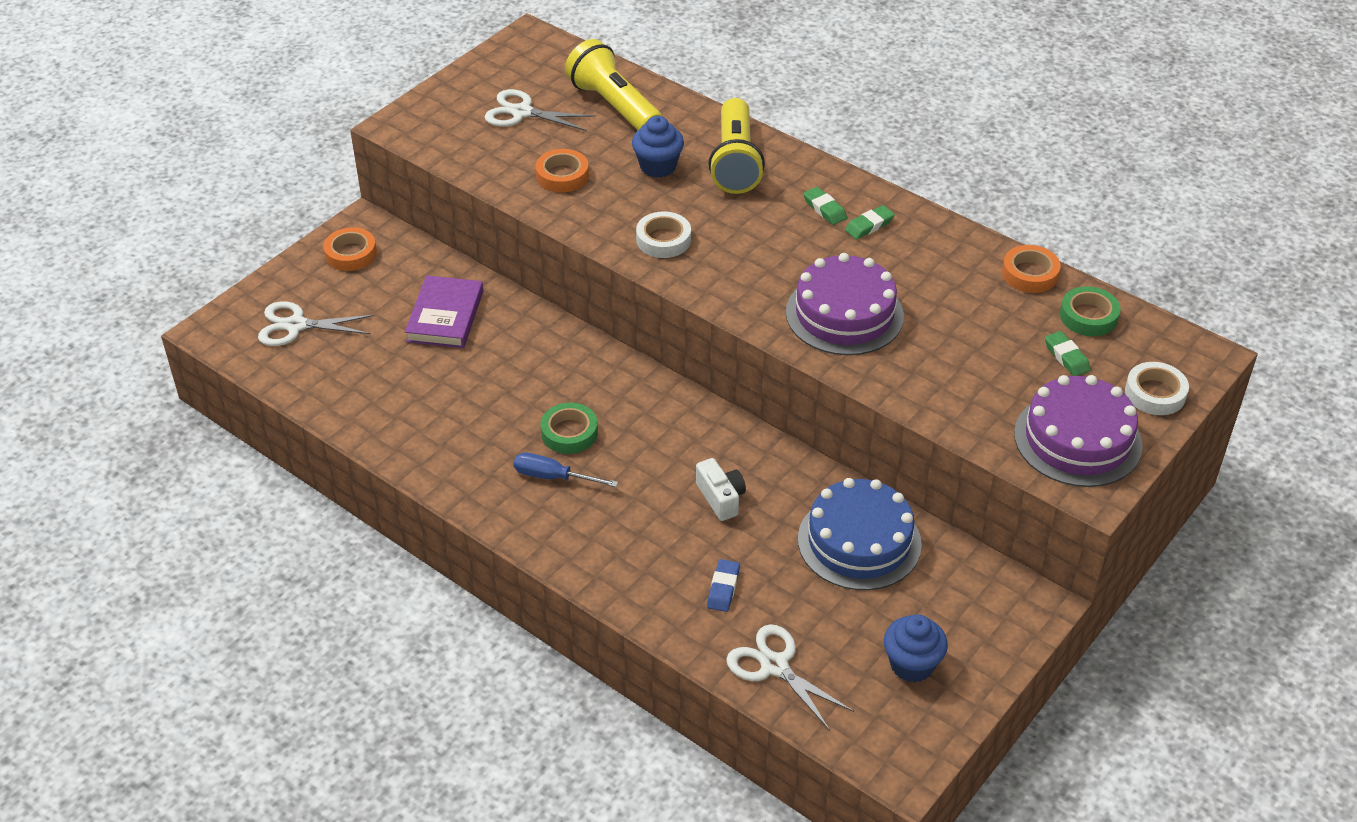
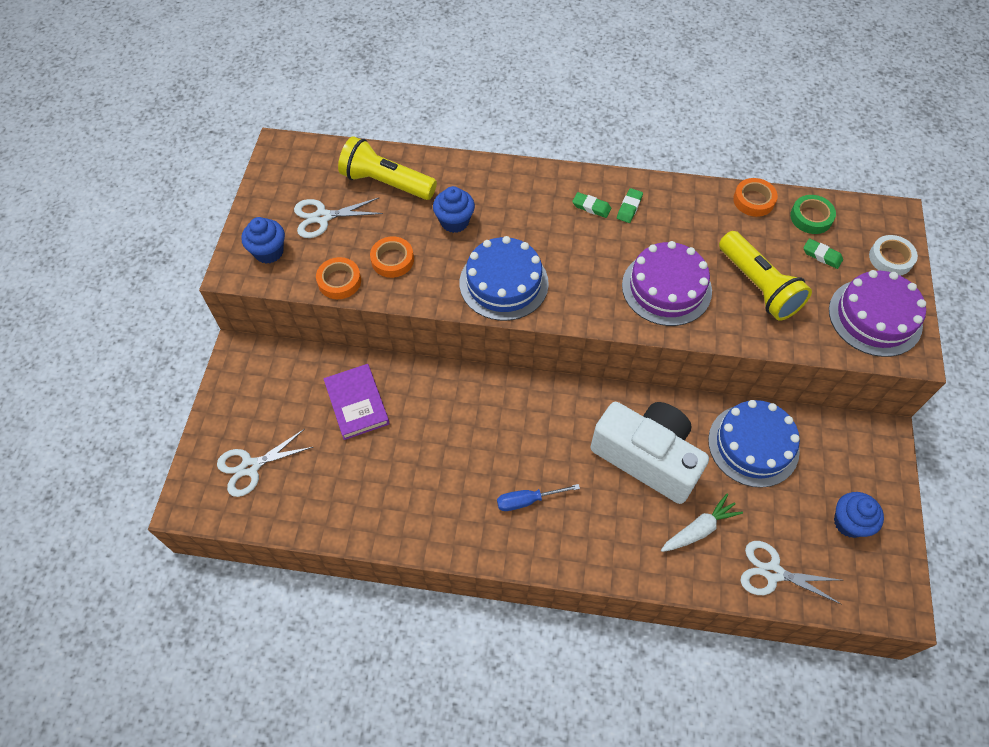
camera: 30 degrees left, 15 degrees up
orange tape [324,227,377,271] -> orange tape moved to [316,257,361,299]
green tape [541,403,598,454] -> none
white tape [636,211,691,258] -> blue cake [460,236,549,321]
white camera [696,458,746,521] -> white camera [590,402,709,504], size x2.43
blue eraser [707,559,740,612] -> white carrot [661,494,743,552]
yellow flashlight [709,98,765,194] -> yellow flashlight moved to [719,231,812,321]
none -> blue cupcake [241,217,285,264]

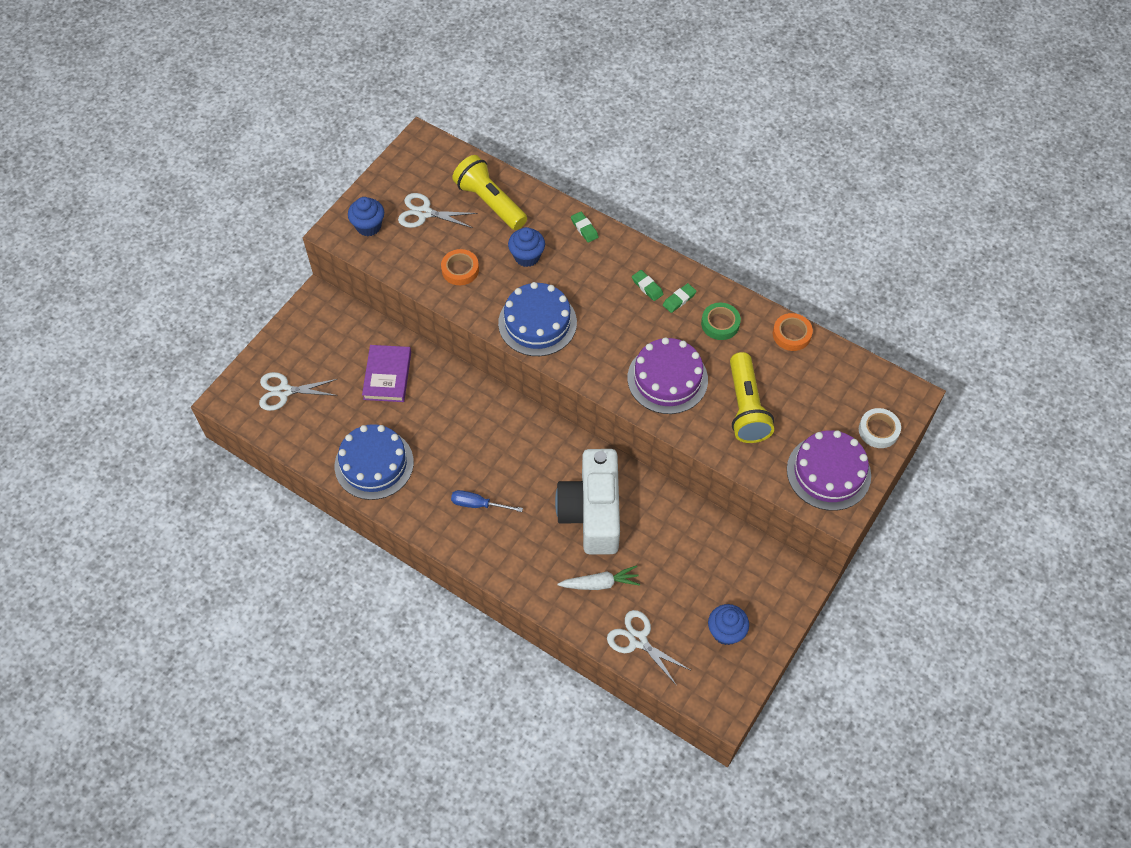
camera: 25 degrees right, 0 degrees up
orange tape [316,257,361,299] -> none
white camera [590,402,709,504] -> white camera turned 150 degrees counterclockwise [555,449,620,555]
blue cake [708,400,800,488] -> blue cake moved to [335,424,414,500]
green tape [790,195,836,234] -> green tape moved to [701,303,741,340]
green eraser [803,238,843,269] -> green eraser moved to [571,212,599,243]

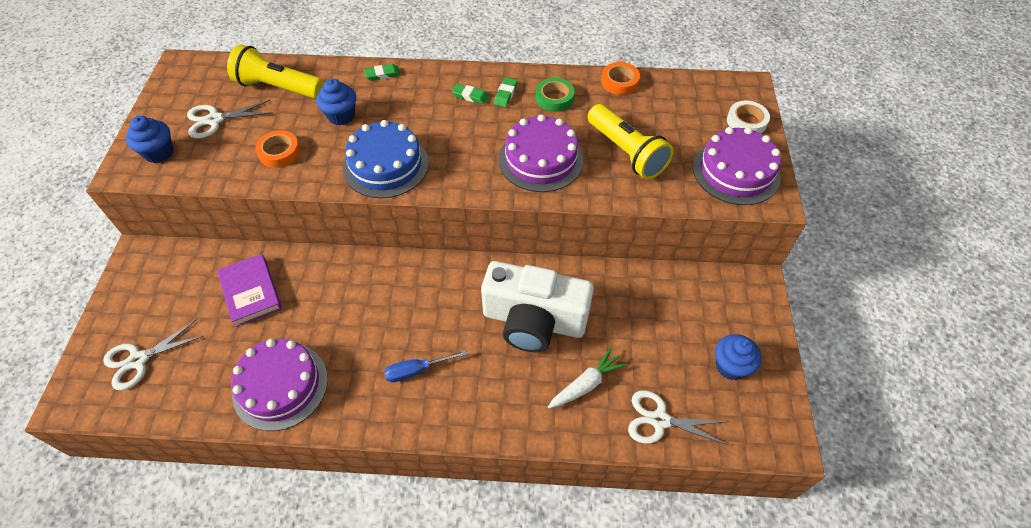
camera: 30 degrees left, 5 degrees down
blue cake [335,424,414,500] -> purple cake [231,339,328,431]
white camera [555,449,620,555] -> white camera turned 45 degrees counterclockwise [481,261,594,352]
green eraser [571,212,599,243] -> green eraser turned 45 degrees counterclockwise [364,64,400,81]

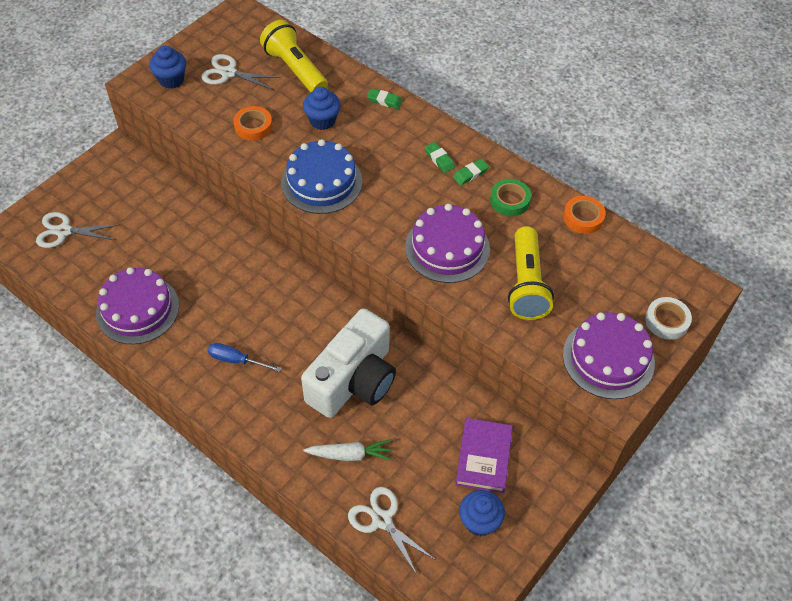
camera: 35 degrees right, 0 degrees up
purple book [217,254,282,327] -> purple book moved to [455,418,513,493]
white camera [481,261,594,352] -> white camera turned 105 degrees counterclockwise [301,308,396,418]

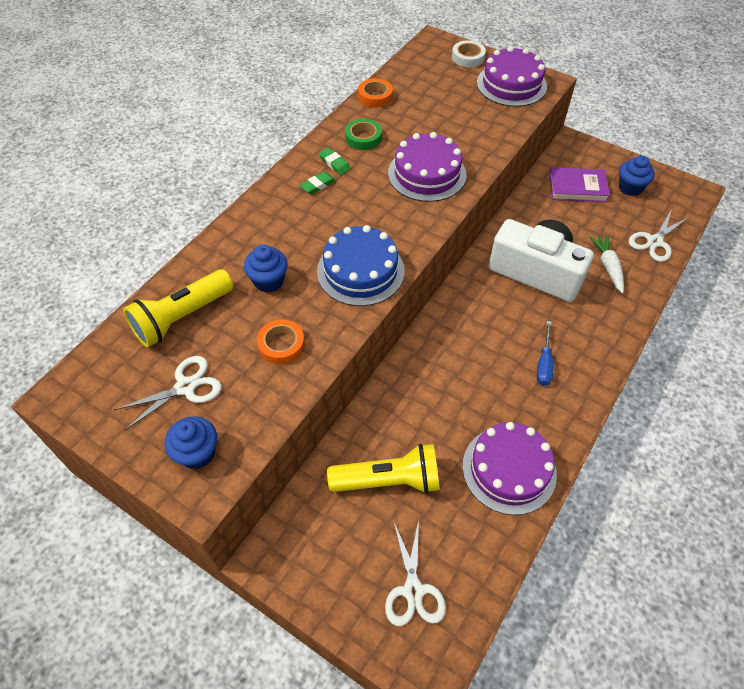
camera: 95 degrees left, 0 degrees up
white scissors [201,54,281,90] -> white scissors turned 135 degrees counterclockwise [114,356,222,430]
green eraser [367,88,403,109] -> none
yellow flashlight [508,226,554,320] -> yellow flashlight moved to [327,444,439,494]

